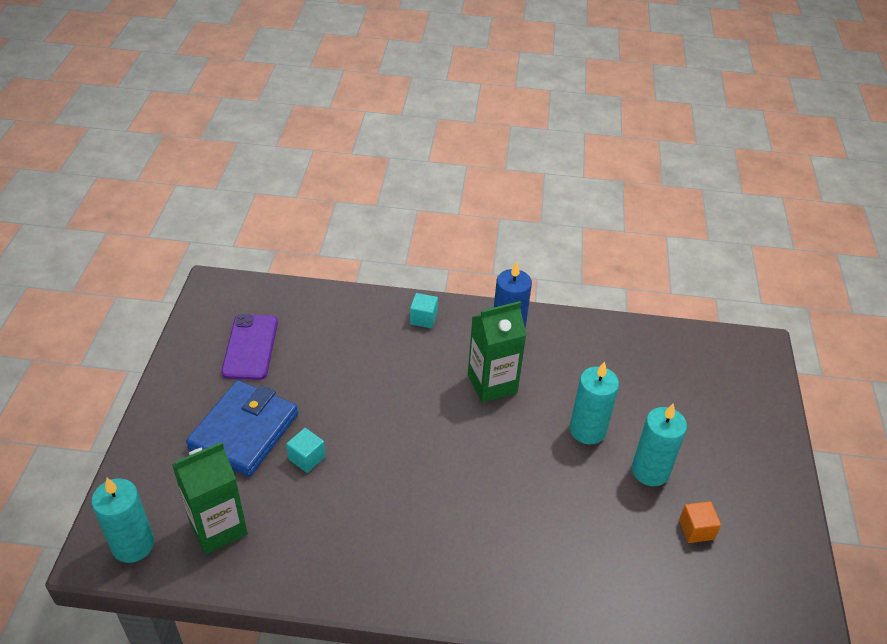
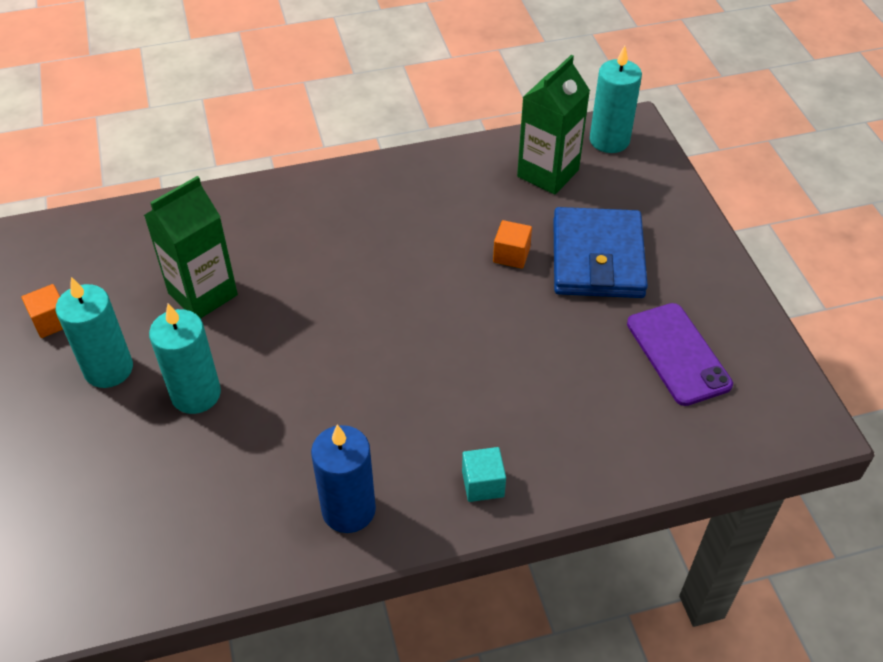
camera: 160 degrees right, 5 degrees up
turquoise cube [286,428,325,473] -> orange cube [493,220,532,269]
green carton [468,301,526,403] -> green carton moved to [144,176,238,319]

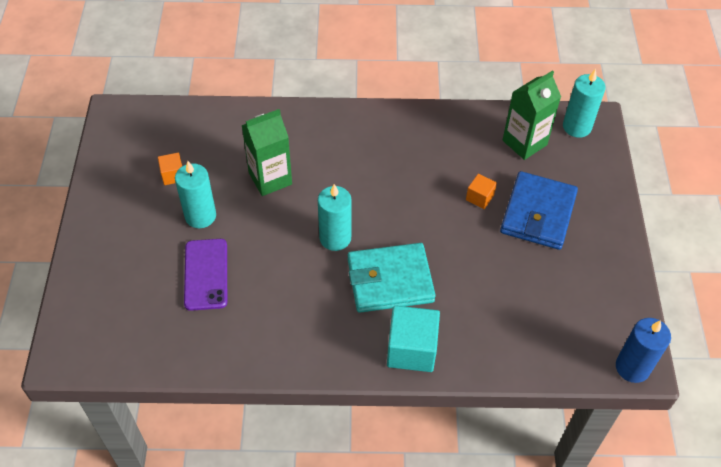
camera: 15 degrees right, 5 degrees up
turquoise candle [149,304,221,414] -> turquoise candle moved to [318,184,352,251]
blue candle [311,425,376,533] -> blue candle moved to [616,318,671,383]
turquoise cube [462,447,506,502] -> turquoise cube [387,305,440,372], size x1.91
purple phone [627,303,733,406] -> purple phone moved to [184,239,227,311]
none -> turquoise wallet [348,243,436,313]

